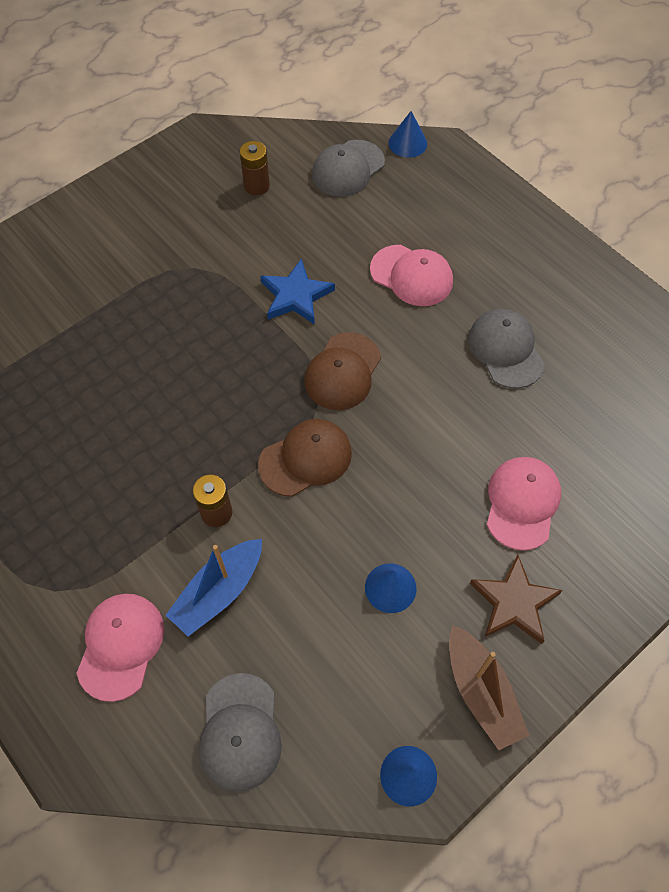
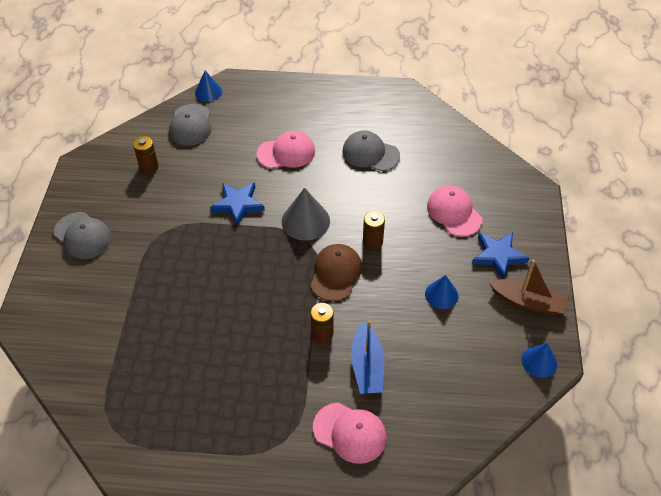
camera: 45 degrees left, 10 degrees down
pink cap [77,594,164,702] -> pink cap turned 150 degrees clockwise [313,403,387,464]
grey cap [199,673,282,791] -> grey cap moved to [54,212,112,259]
brown cap [304,332,381,410] -> grey cone [282,188,330,241]
brown star [470,555,563,644] -> blue star [472,232,529,279]
none -> brown battery [363,211,385,250]

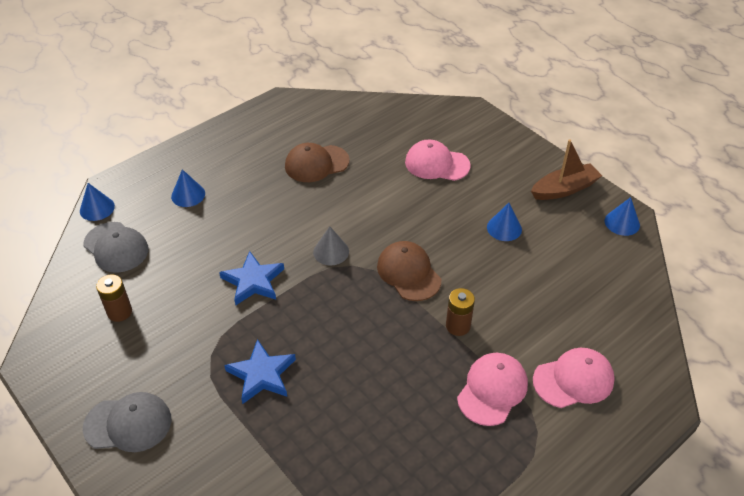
camera: 45 degrees left, 5 degrees down
pink cap [257,131,315,169] -> pink cap moved to [457,353,528,426]
grey cone [282,188,330,241] -> grey cone [313,226,349,265], size x0.64
grey cap [343,131,400,171] -> brown cap [285,143,350,182]
blue boat [351,320,384,394] -> none
brown battery [363,211,385,250] -> none
blue star [472,232,529,279] -> blue star moved to [224,339,296,404]
none -> blue cone [171,169,205,207]

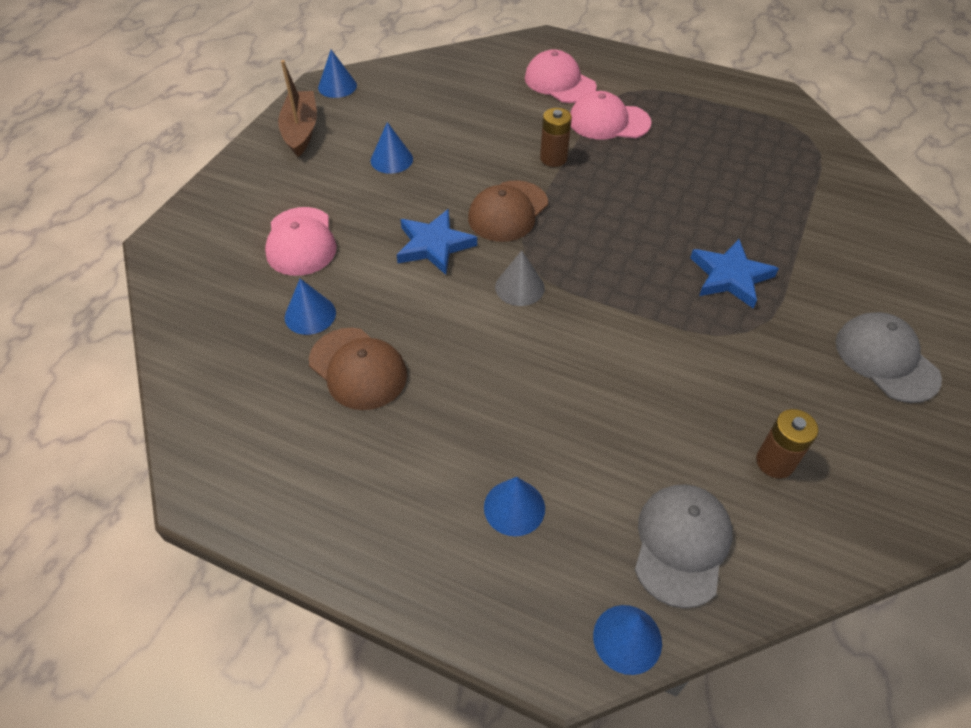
camera: 115 degrees left, 5 degrees up
blue star [219,251,284,305] -> blue star moved to [397,209,477,275]
brown boat [531,140,602,200] -> brown boat turned 45 degrees clockwise [278,60,317,157]
none -> blue cone [285,279,336,335]

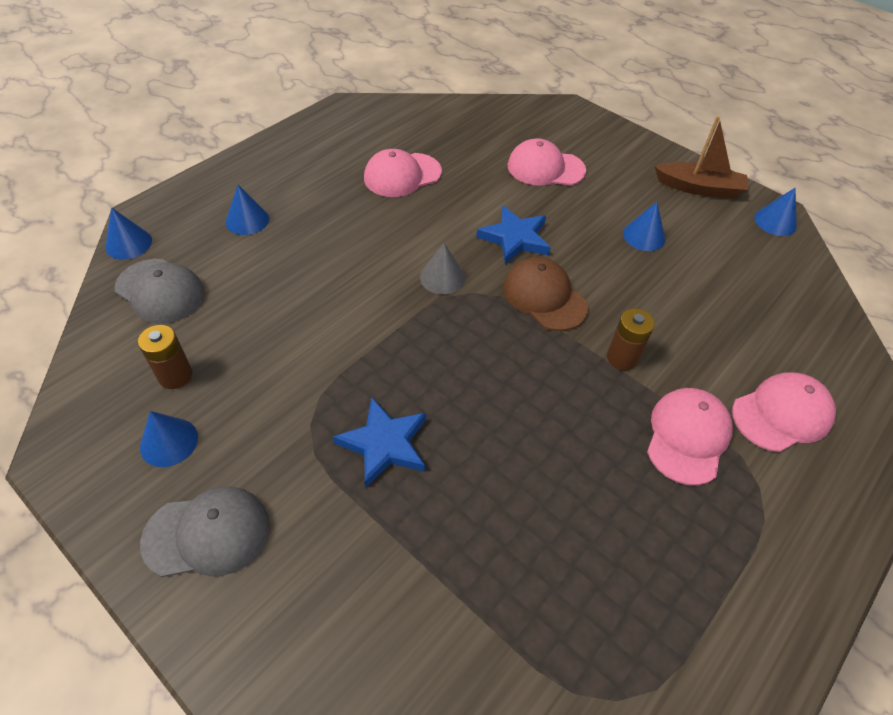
camera: 105 degrees right, 0 degrees up
blue cone [285,279,336,335] -> blue cone moved to [140,411,198,467]
brown cap [309,328,407,410] -> pink cap [364,149,442,197]

